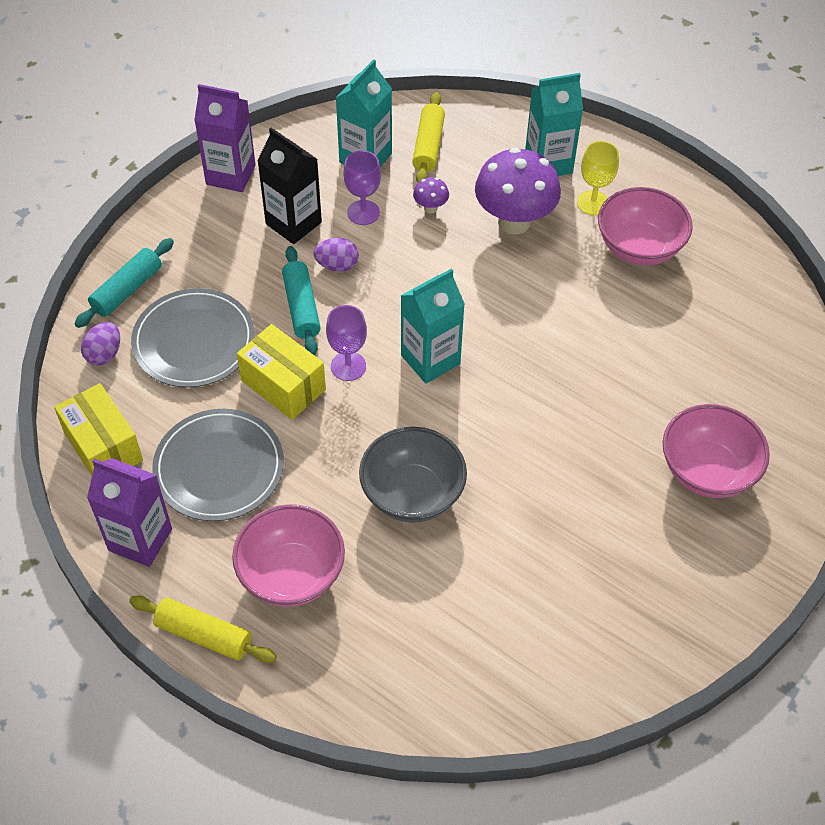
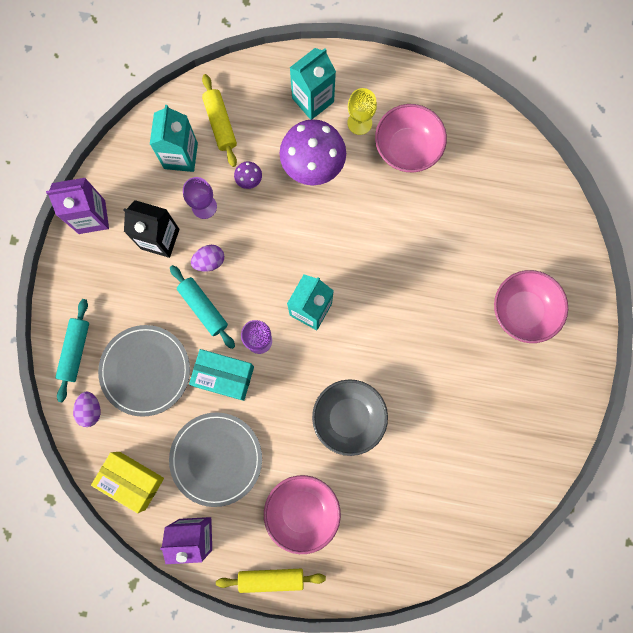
camera: 25 degrees left, 25 degrees up
yellow box [237,324,326,420] -> turquoise box [189,349,254,401]

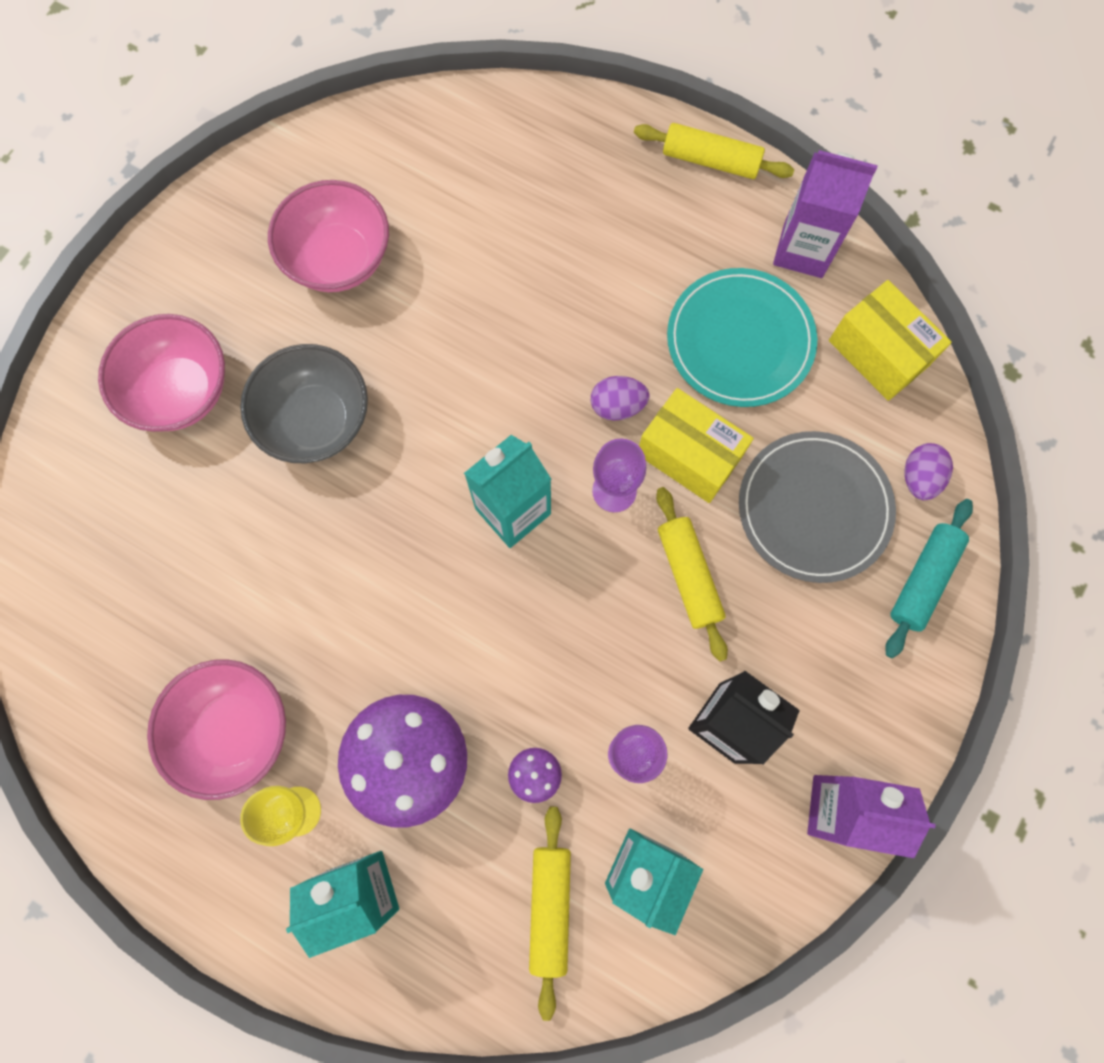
camera: 160 degrees left, 5 degrees down
grey plate [169,412,262,507] -> turquoise plate [667,268,817,407]
turquoise rolling pin [170,265,235,349] -> yellow rolling pin [656,487,728,662]
turquoise box [189,349,254,401] -> yellow box [639,388,754,503]
purple egg [191,245,224,272] -> purple egg moved to [591,376,650,421]
pink bowl [264,475,341,554] -> pink bowl moved to [268,180,389,292]
grey bowl [312,379,388,456] -> grey bowl moved to [240,344,368,463]

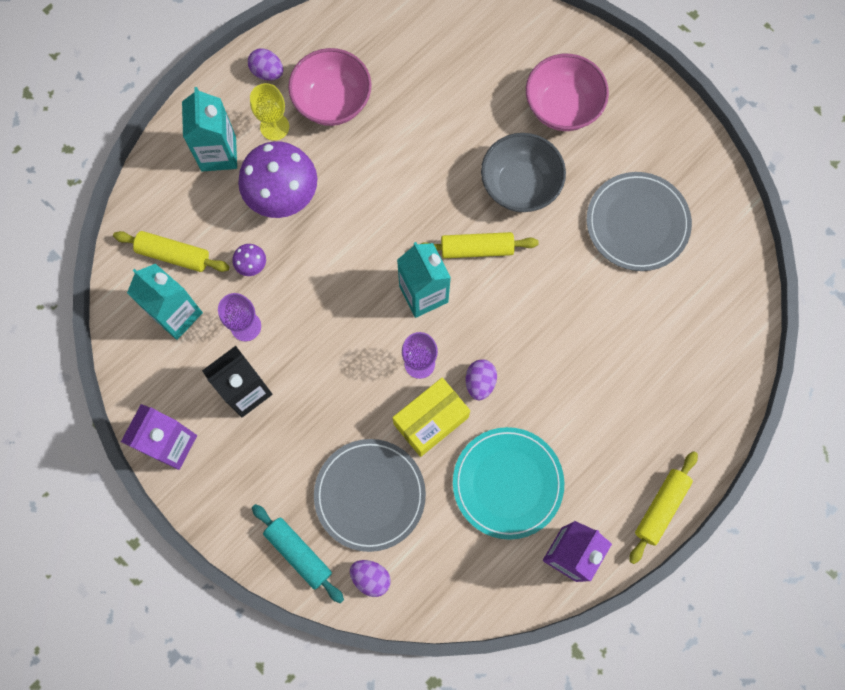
camera: 105 degrees right, 0 degrees up
pink bowl [268,180,389,292] -> grey plate [587,172,692,271]
yellow rolling pin [656,487,728,662] -> yellow rolling pin moved to [421,232,539,258]
yellow box [829,280,952,401] -> none
none -> purple egg [248,48,283,81]

